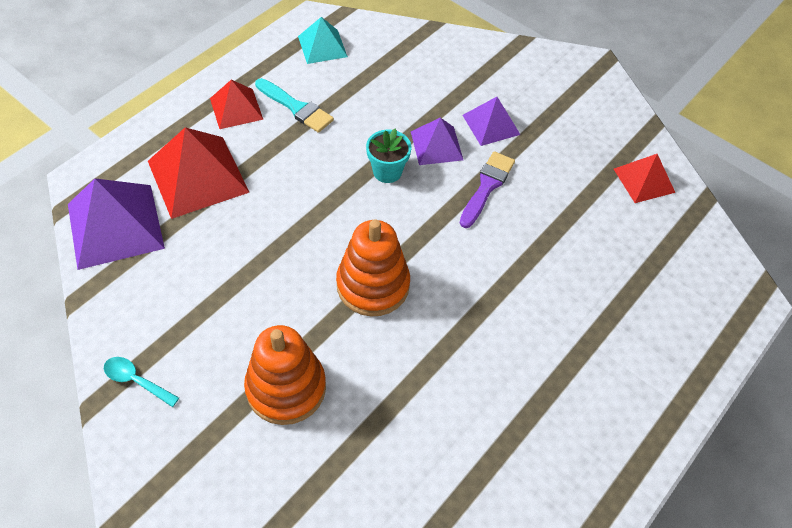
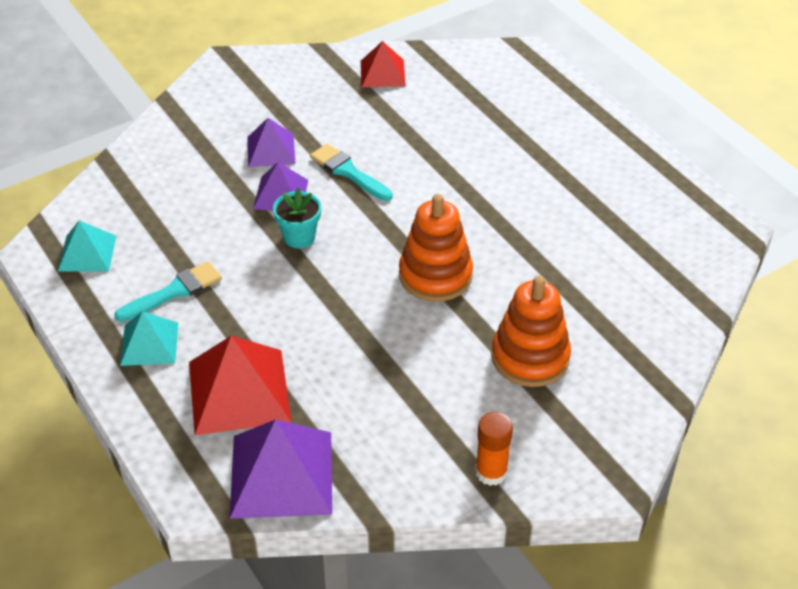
camera: 70 degrees left, 10 degrees down
turquoise spoon [104,357,179,407] -> orange glue stick [475,412,513,486]
red pyramid [210,80,263,129] -> turquoise pyramid [120,311,178,366]
purple brush [459,151,515,228] -> turquoise brush [310,144,393,201]

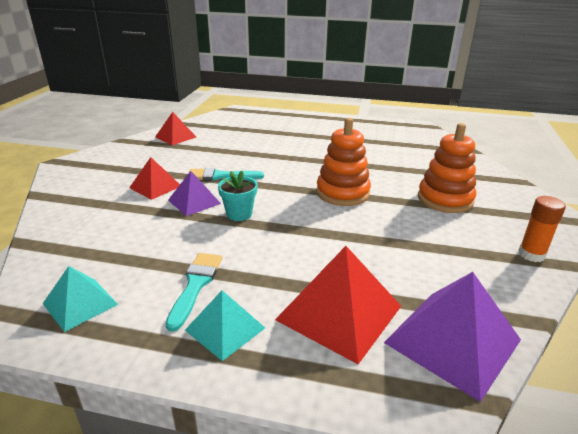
camera: 45 degrees left, 15 degrees down
purple pyramid [247,118,296,167] -> red pyramid [129,157,180,200]

